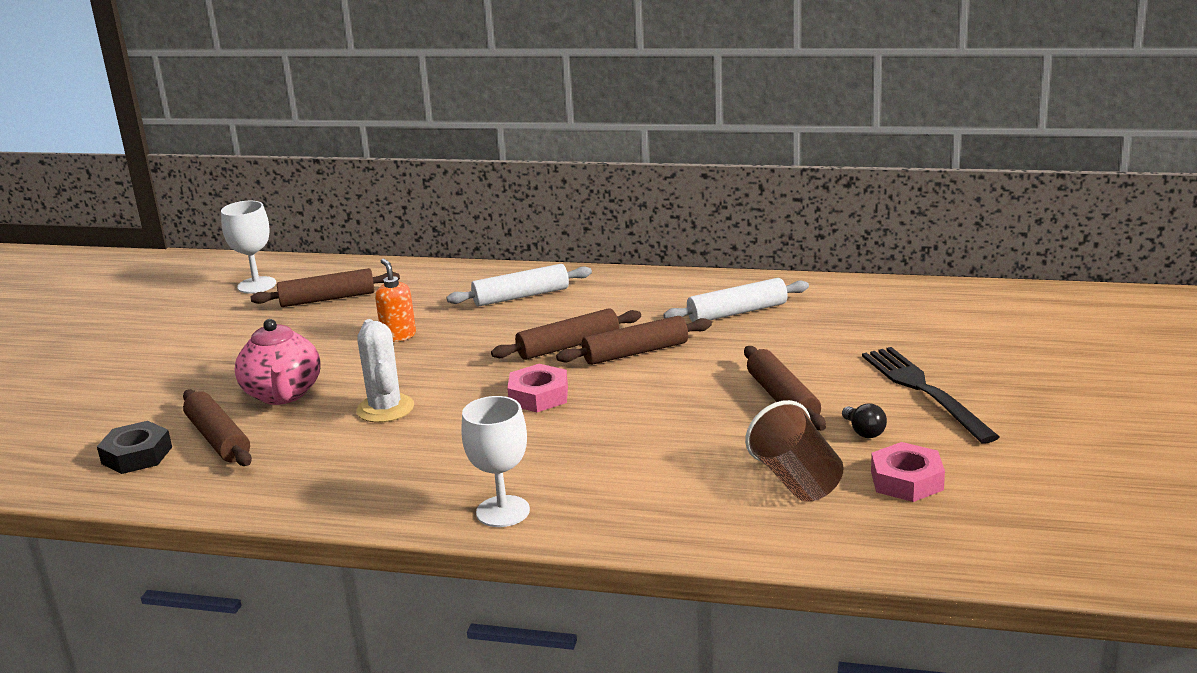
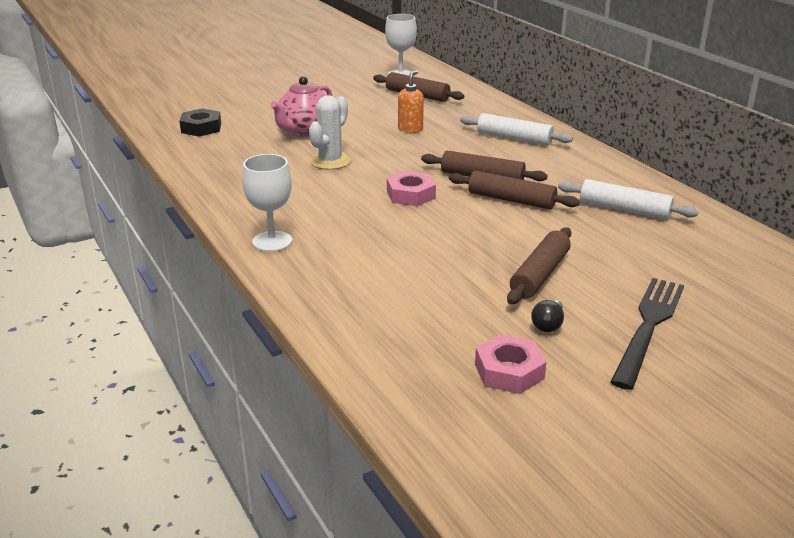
camera: 45 degrees right, 5 degrees up
brown rolling pin [183,389,252,466] -> none
brown cup [745,400,844,502] -> none

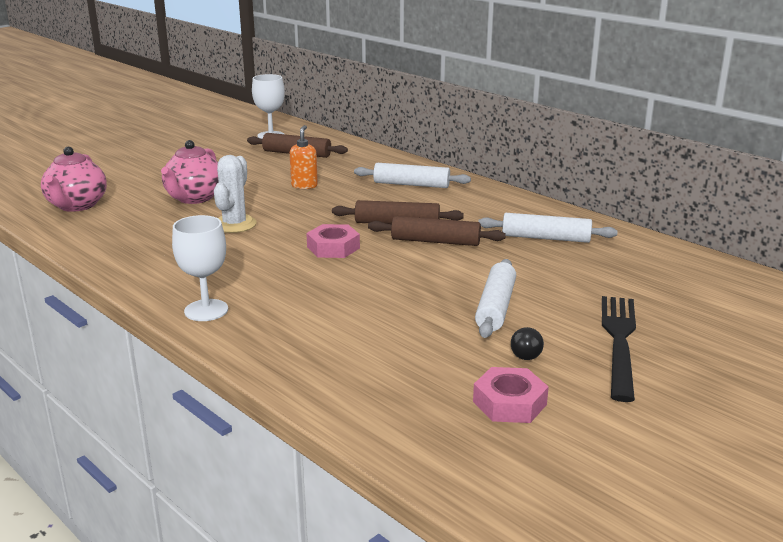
camera: 15 degrees left, 5 degrees down
black nut [180,108,221,137] -> pink teapot [41,147,107,212]
brown rolling pin [507,227,571,304] -> white rolling pin [475,259,516,338]

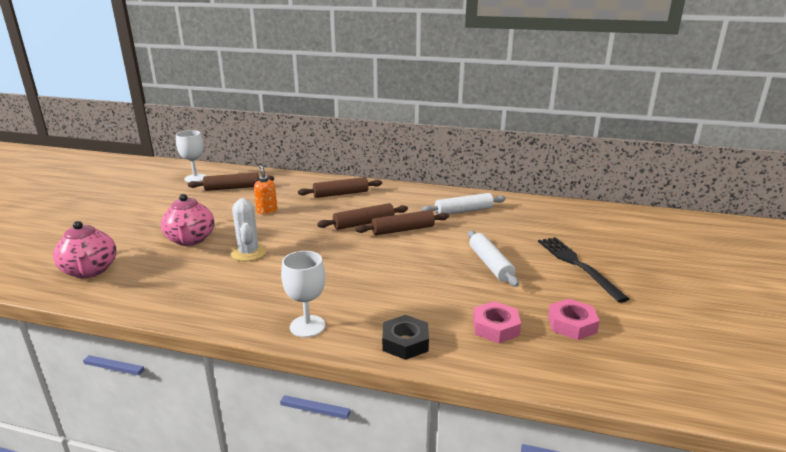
camera: 30 degrees left, 0 degrees up
pink nut [306,224,360,258] -> pink nut moved to [473,301,521,343]
white rolling pin [354,163,471,188] -> brown rolling pin [298,177,382,198]
black light bulb [511,327,544,360] -> none
none -> black nut [382,315,429,360]

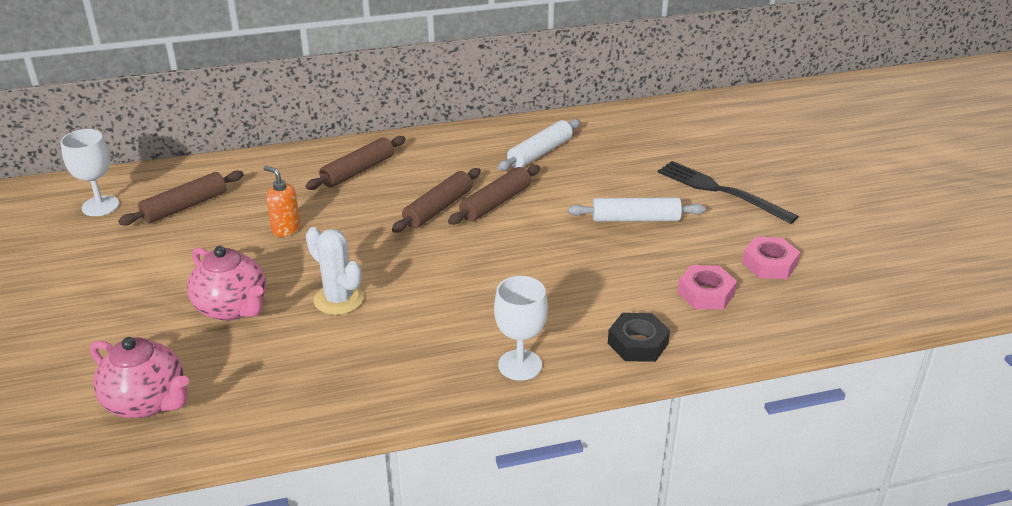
camera: 30 degrees left, 10 degrees up
white rolling pin [468,231,519,287] -> white rolling pin turned 45 degrees counterclockwise [568,197,705,222]

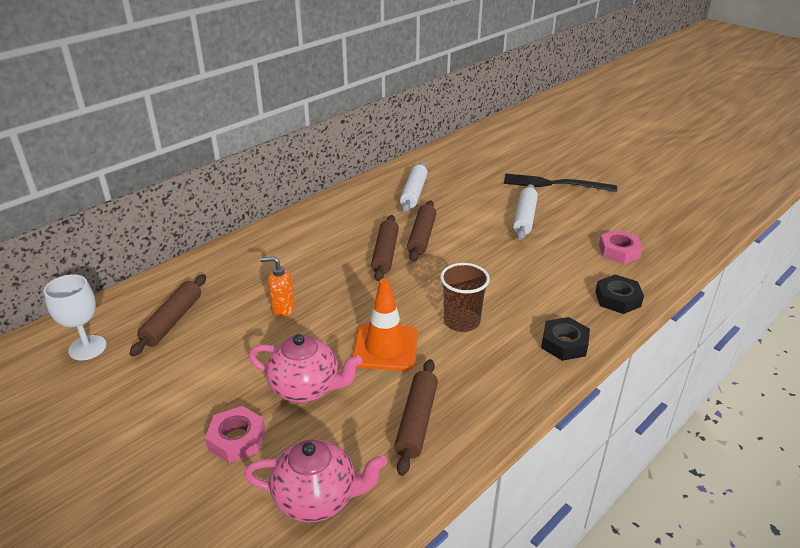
camera: 30 degrees left, 0 degrees up
brown rolling pin [305,136,406,190] -> brown rolling pin moved to [394,359,438,476]
white cactus [306,227,364,315] -> orange traffic cone [352,279,418,371]
white goblet [494,276,548,381] -> black nut [541,317,590,361]
white rolling pin [568,197,705,222] -> white rolling pin turned 45 degrees counterclockwise [513,184,538,240]
pink nut [742,237,800,279] -> pink nut moved to [205,406,266,463]
none -> brown cup [440,263,490,332]

